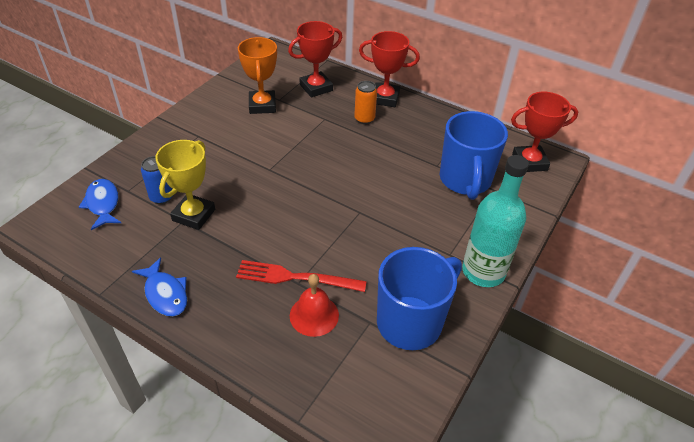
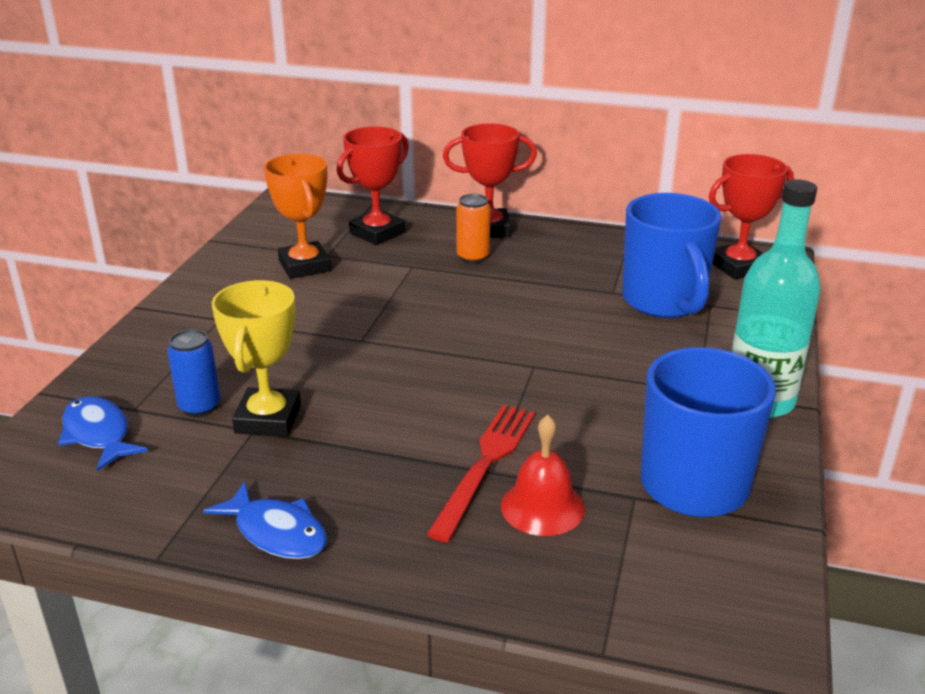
camera: 15 degrees left, 15 degrees down
red fork [236,260,367,292] -> red fork turned 120 degrees clockwise [426,405,535,542]

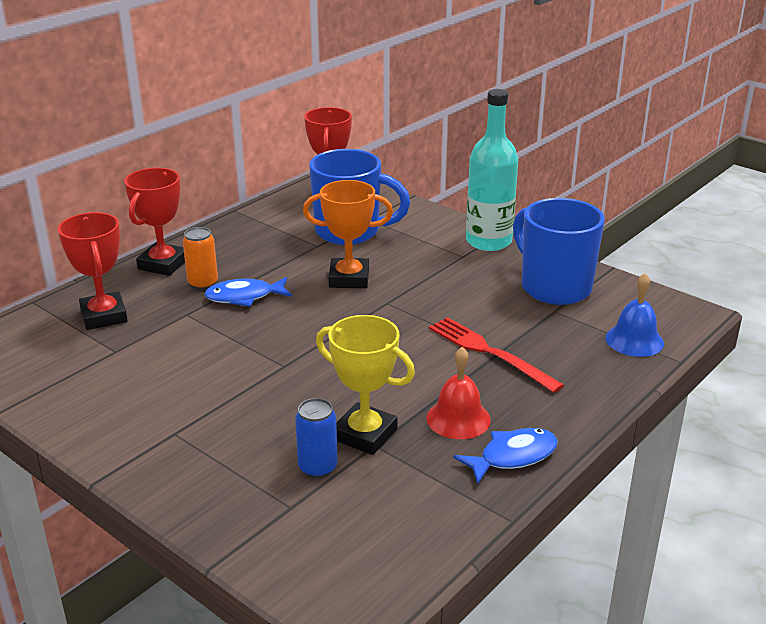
camera: 65 degrees left, 0 degrees up
blue fish [58,396,148,471] -> blue fish moved to [204,277,292,307]
orange trophy [264,154,331,279] -> orange trophy moved to [303,180,393,288]
red bell [501,415,585,536] -> red bell moved to [427,347,491,439]
none -> blue bell [605,273,664,357]

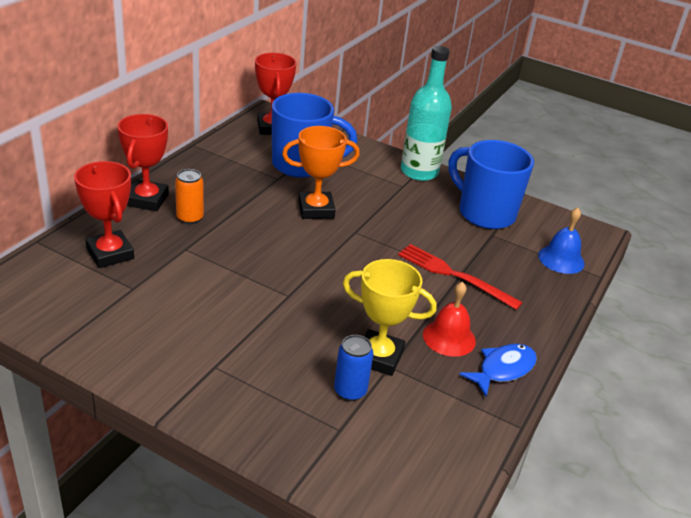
camera: 15 degrees left, 5 degrees up
blue fish [204,277,292,307] -> none

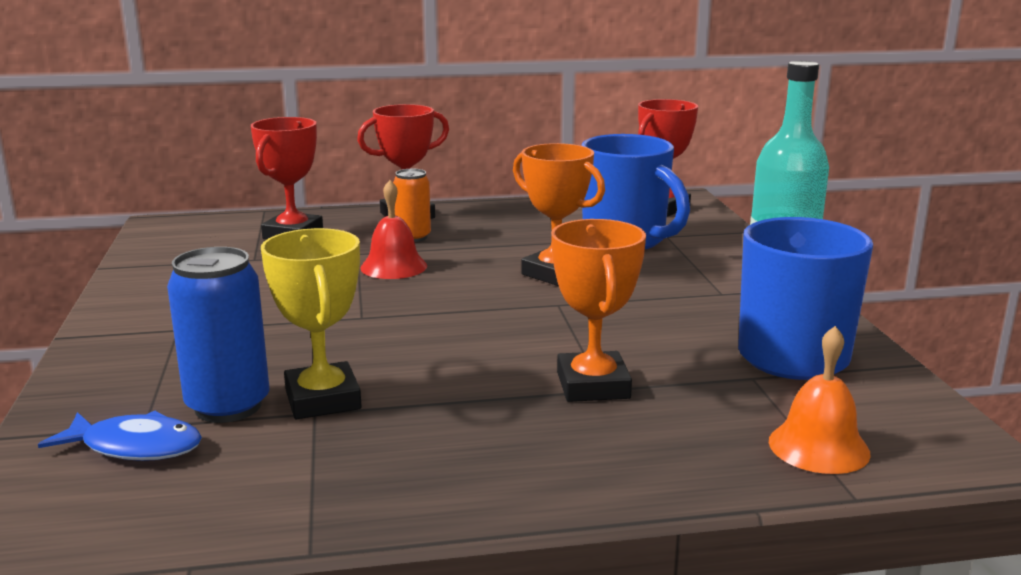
camera: 55 degrees right, 15 degrees down
blue can [334,335,373,401] -> blue can [167,247,269,423], size x1.58
red fork [398,244,523,310] -> orange trophy [551,219,646,402]
red bell [423,282,476,357] -> red bell moved to [361,180,427,279]
blue fish [459,344,537,397] -> blue fish moved to [38,411,202,461]
blue bell [538,208,585,274] -> orange bell [769,326,871,474]

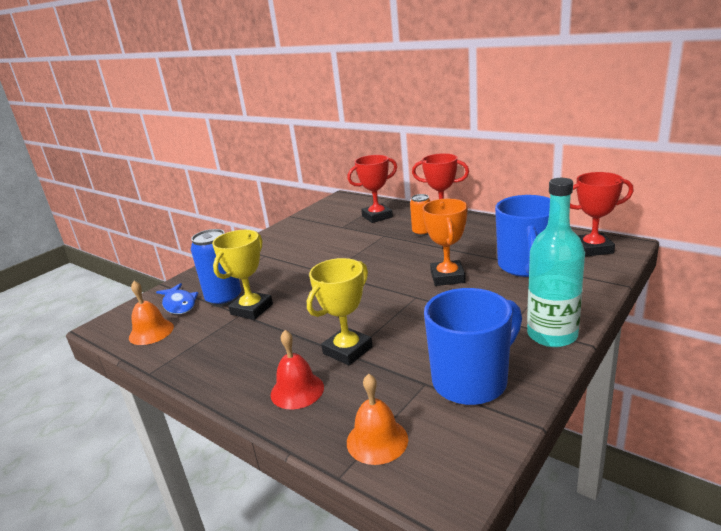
camera: 50 degrees right, 5 degrees up
red bell [361,180,427,279] -> red bell moved to [271,330,324,409]
orange trophy [551,219,646,402] -> yellow trophy [307,258,373,365]
none -> orange bell [129,281,174,345]

